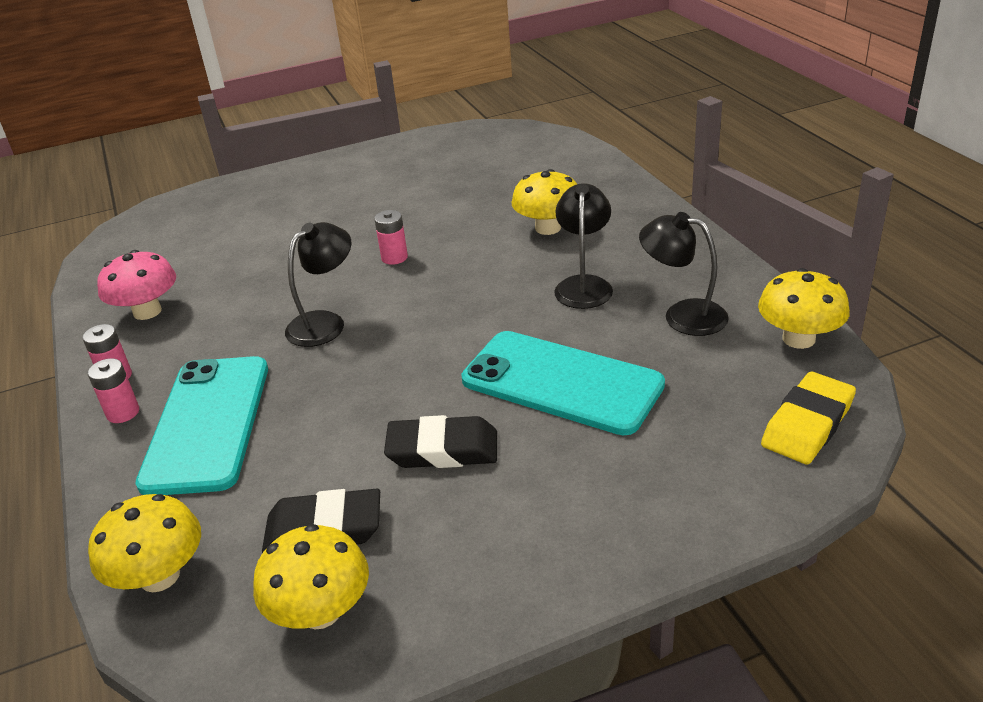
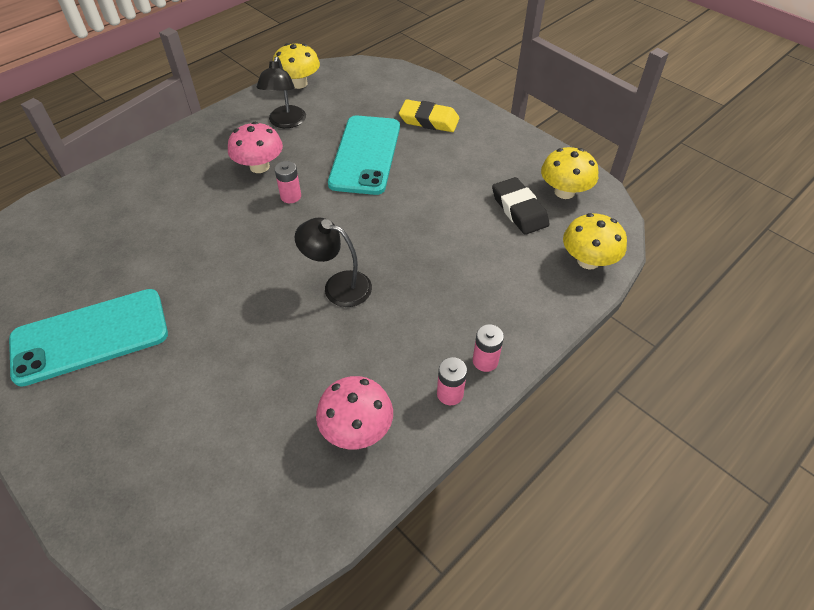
camera: 115 degrees left, 15 degrees up
turquoise phone [135,356,268,495] -> turquoise phone moved to [9,289,168,387]
pink battery [374,210,408,265] -> pink battery moved to [275,161,301,203]
black eraser [384,415,497,468] -> none
yellow mushroom [512,169,577,235] -> none
black lamp [554,183,613,309] -> pink mushroom [228,122,283,173]
yellow eraser [761,372,856,464] -> yellow eraser moved to [399,99,460,132]

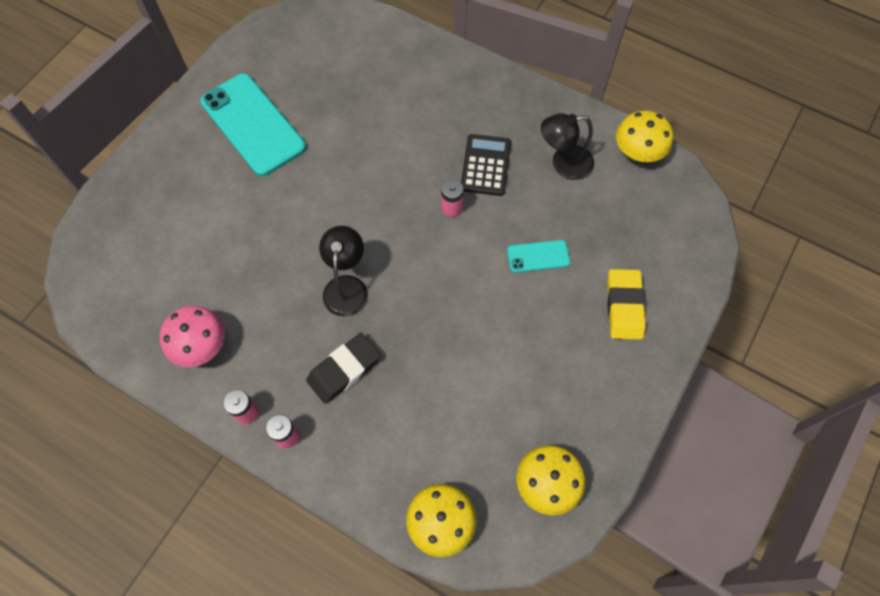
camera: 75 degrees right, 15 degrees up
pink mushroom [228,122,283,173] -> black calculator [461,134,511,196]
turquoise phone [328,115,400,195] -> turquoise phone [507,240,570,273], size x0.47
black eraser [492,177,549,235] -> black eraser moved to [306,333,381,404]

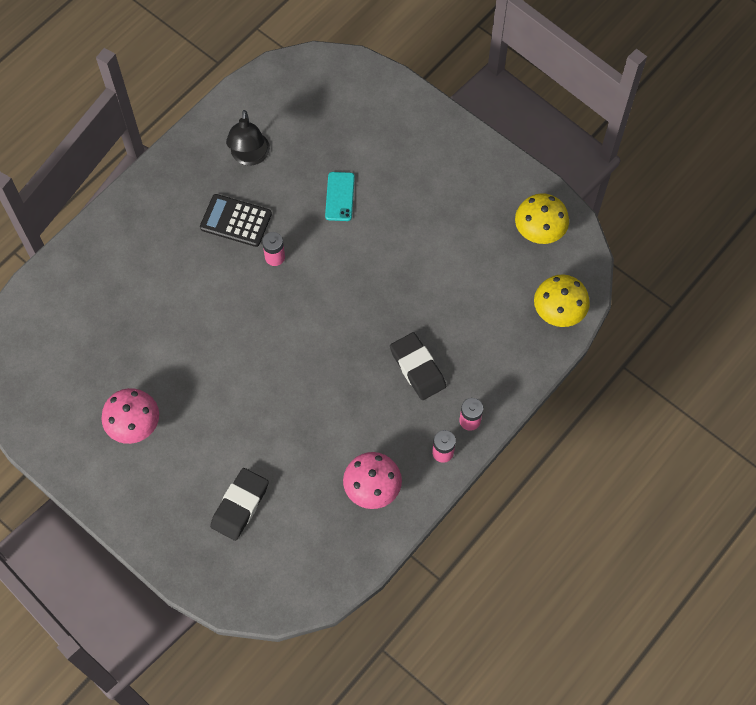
camera: 80 degrees left, 0 degrees up
turquoise phone [200,74,306,176] -> pink mushroom [101,388,159,444]
black lamp [319,226,368,317] -> none
yellow eraser [607,269,646,340] -> none
yellow mushroom [616,111,673,162] -> none
none -> black eraser [210,468,269,541]

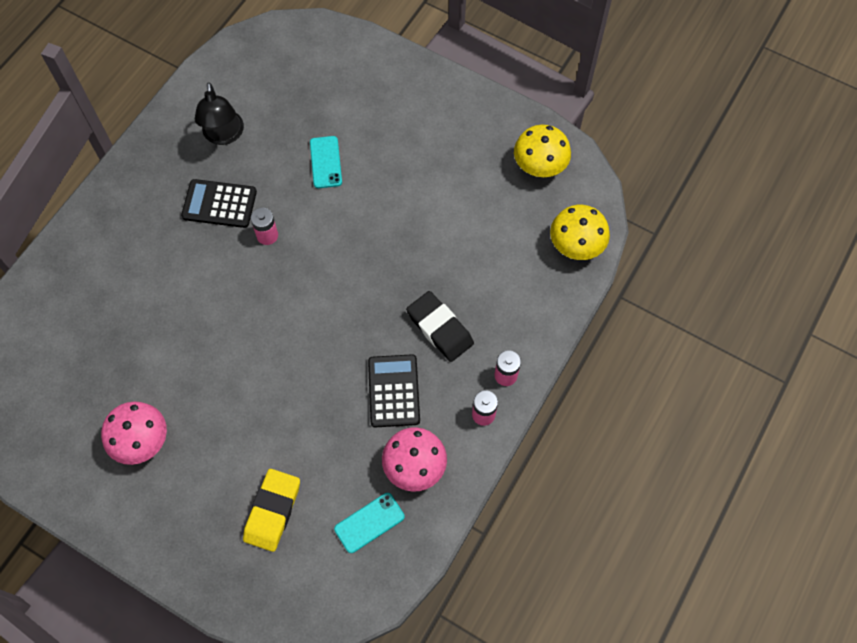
camera: 10 degrees left, 0 degrees up
black eraser [210,468,269,541] -> yellow eraser [243,469,300,552]
none -> turquoise phone [334,493,405,553]
none -> black calculator [368,354,420,427]

